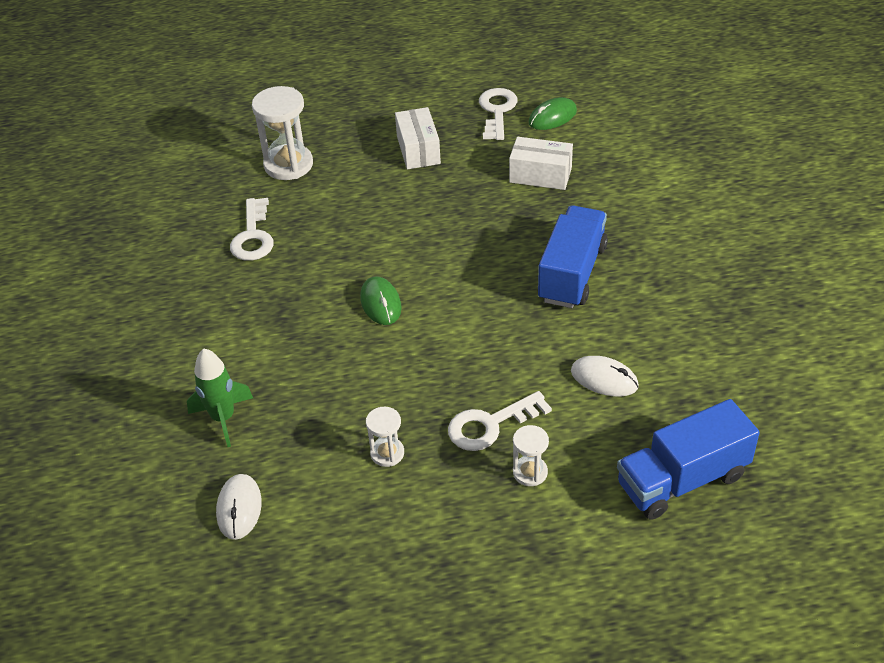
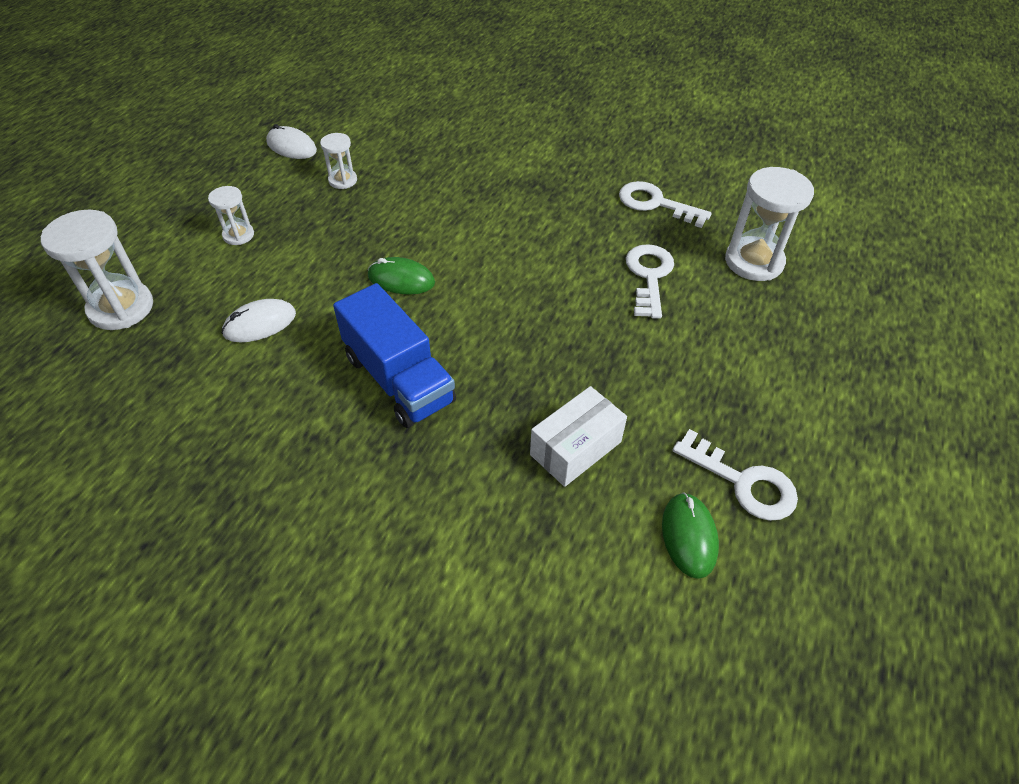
camera: 120 degrees right, 5 degrees up
green rocket [187,348,253,447] -> none
white mouse [216,474,262,540] -> white mouse moved to [266,124,317,159]
green mouse [360,276,402,325] -> green mouse moved to [368,257,435,295]
white box [395,107,441,169] -> none
white key [448,391,552,451] -> white key moved to [626,244,674,319]
blue truck [617,399,760,520] -> white hourglass [41,210,153,330]

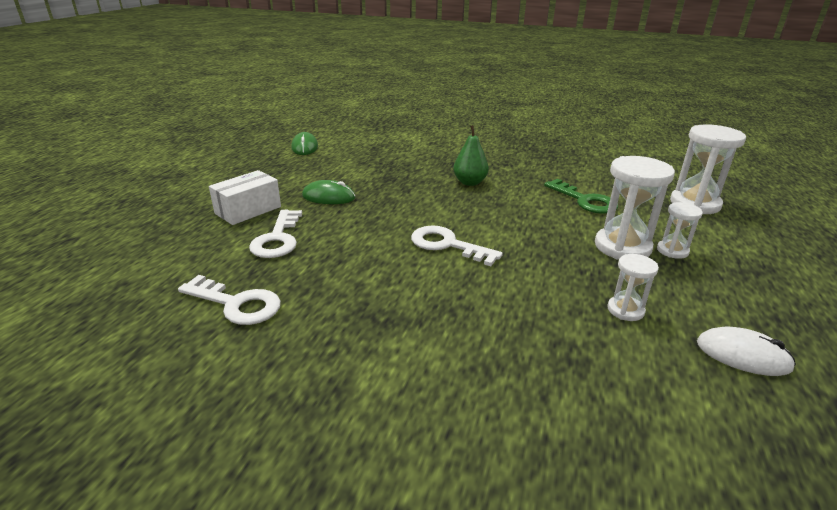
camera: 175 degrees right, 20 degrees down
white mouse [222,299,296,342] -> green key [544,179,618,214]
blue truck [333,283,456,428] -> green pear [453,125,489,186]
green mouse [368,257,435,295] -> green mouse moved to [302,180,355,204]
white box [530,386,627,487] -> white box moved to [209,170,281,225]
white key [673,429,798,521] -> white key moved to [411,225,503,266]
white hourglass [725,167,814,281] -> white hourglass moved to [595,156,675,259]

